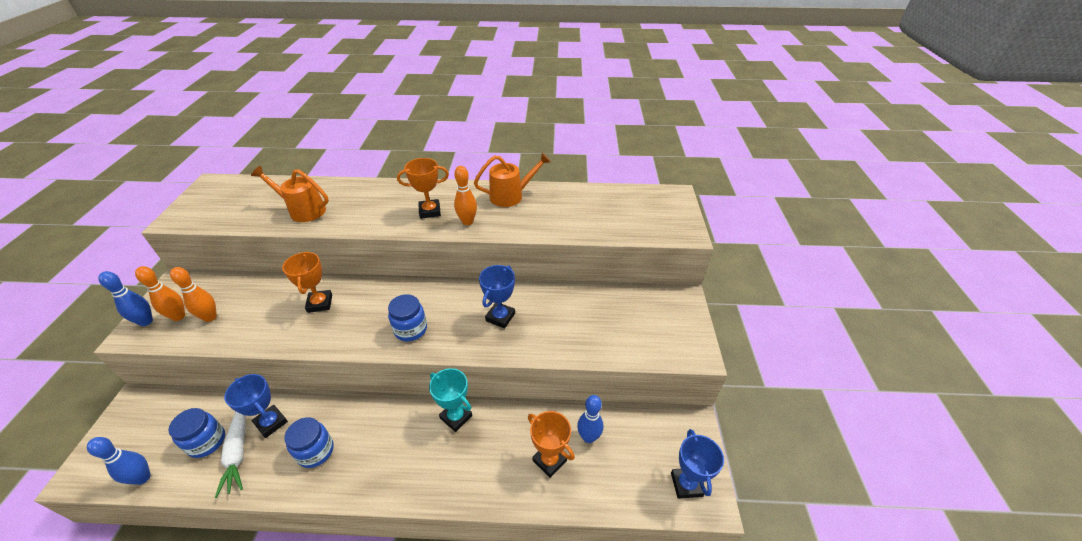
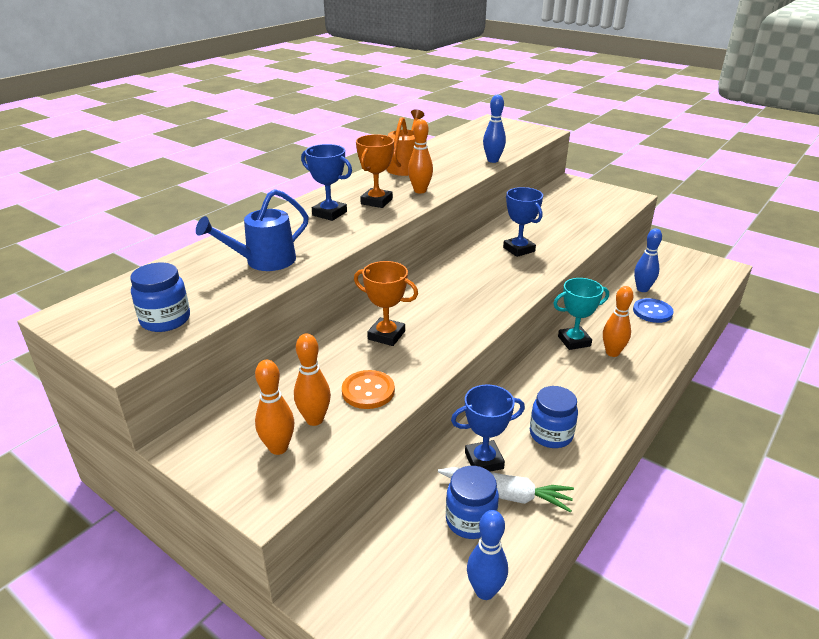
camera: 55 degrees left, 10 degrees down
blue bowling pin [98,271,153,326] -> blue bowling pin moved to [483,95,506,163]
orange watering can [251,166,329,222] -> blue watering can [196,189,309,271]
blue jar [388,294,427,341] -> blue jar moved to [130,263,190,332]
orange trophy [528,411,575,478] -> blue button [633,298,674,323]
blue trophy [671,429,724,499] -> blue trophy moved to [301,144,352,221]
none -> orange button [342,370,395,409]
none -> orange bowling pin [603,286,634,357]

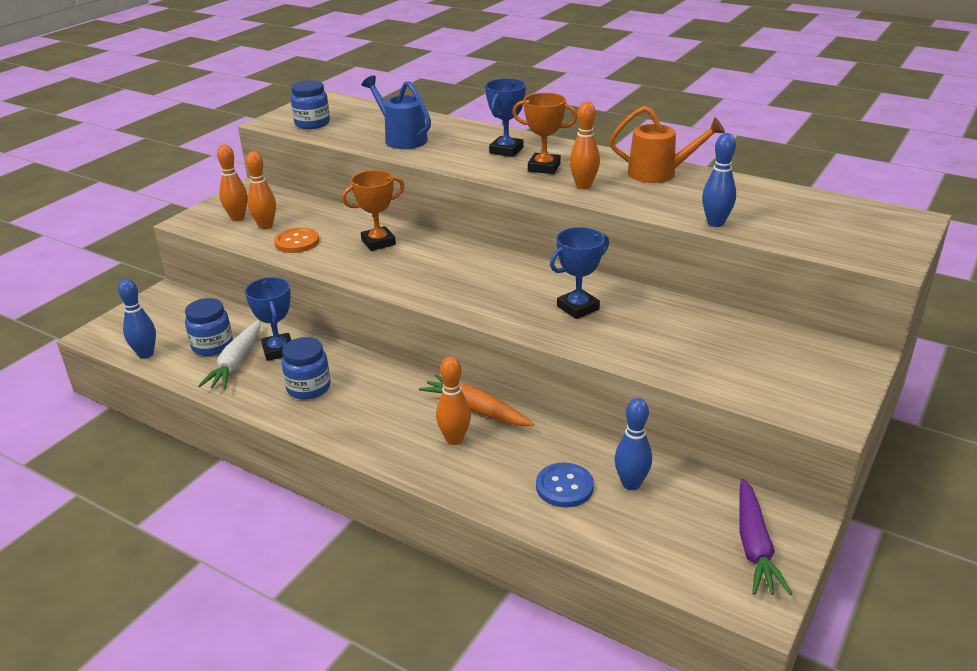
camera: 85 degrees right, 0 degrees up
orange trophy [354,261,418,346] -> orange trophy turned 45 degrees clockwise [342,170,404,251]
turquoise trophy [553,278,609,350] -> orange carrot [419,374,534,426]
none -> purple carrot [740,478,792,595]

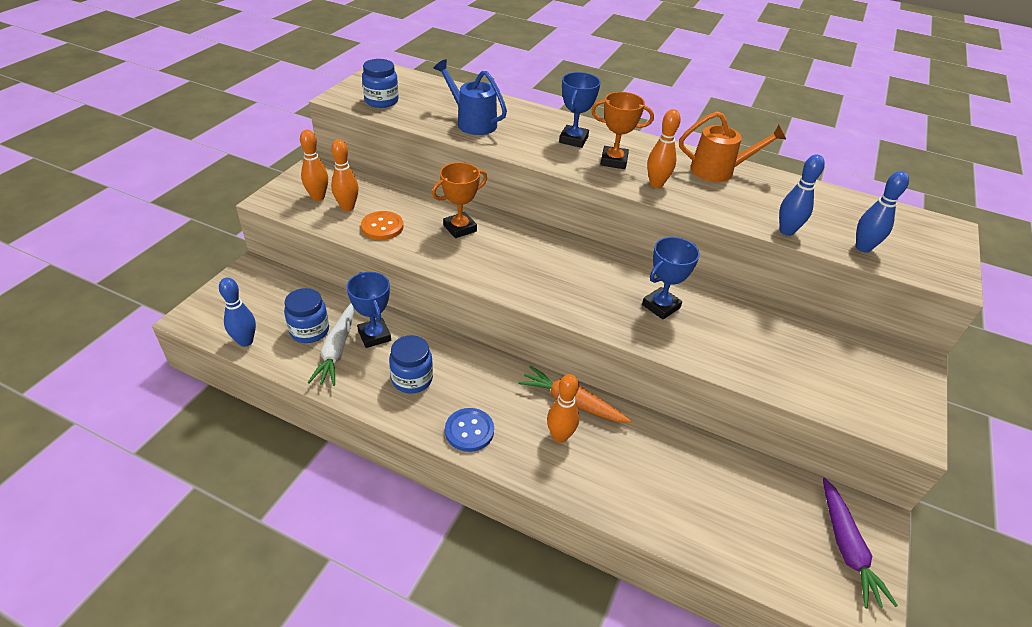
camera: 10 degrees left, 10 degrees up
blue button [536,463,594,508] -> blue button moved to [445,408,494,452]
blue bowling pin [614,398,652,490] -> blue bowling pin moved to [856,171,909,253]

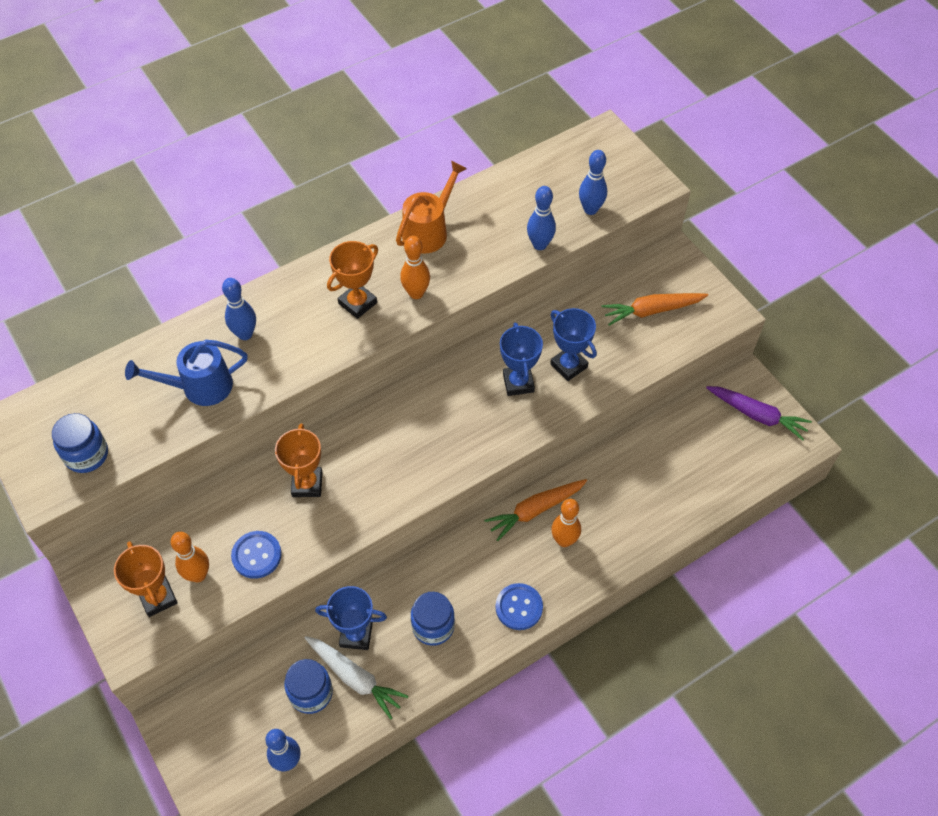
camera: 55 degrees left, 15 degrees up
orange bowling pin [300,130,328,201] -> orange trophy [114,541,178,617]
orange button [361,211,403,240] -> blue button [231,531,282,579]
blue trophy [559,72,601,148] -> blue trophy moved to [550,308,597,381]
none -> blue bowling pin [222,278,256,340]
none -> orange carrot [602,293,708,326]

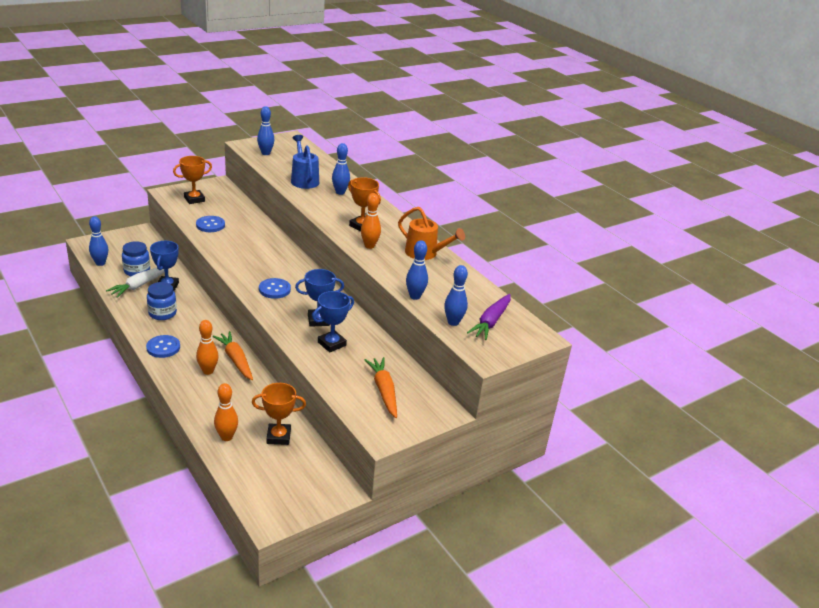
camera: 85 degrees right, 25 degrees down
blue jar [52,413,108,473] -> blue bowling pin [257,106,274,155]
orange bowling pin [171,532,209,582] -> orange bowling pin moved to [214,383,238,441]
orange trophy [275,424,322,497] -> orange trophy moved to [252,383,306,445]
purple carrot [706,386,812,440] -> purple carrot moved to [467,294,511,340]
none -> blue button [259,278,291,299]

